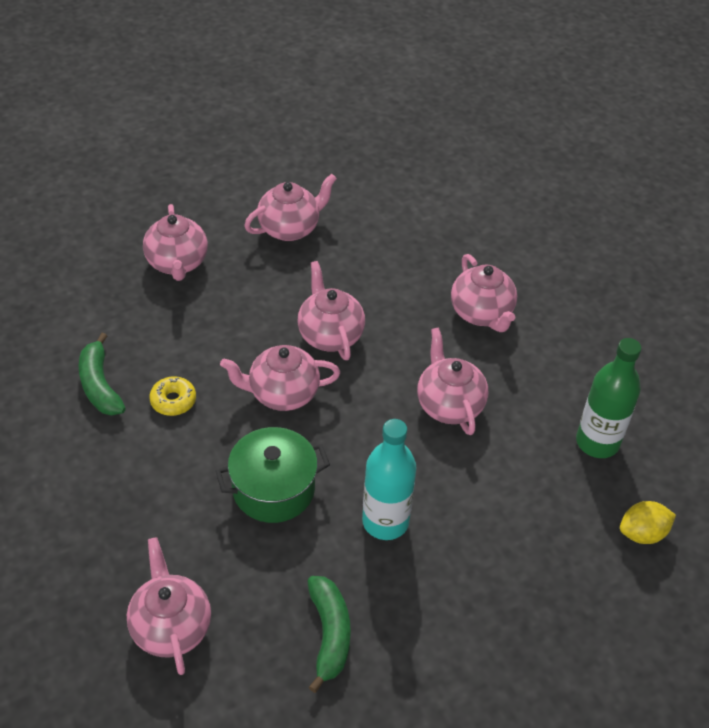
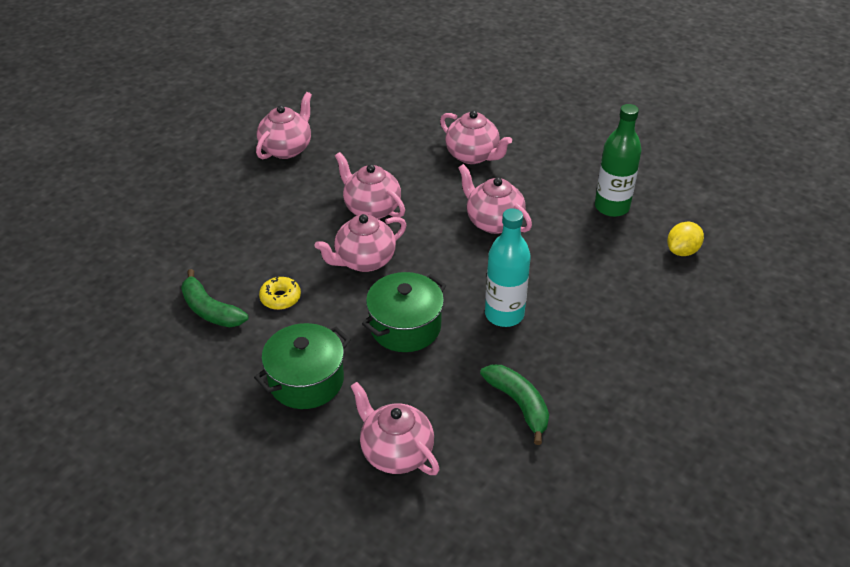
camera: 25 degrees left, 5 degrees down
pink teapot [143,204,208,281] -> none
none -> green pot [254,323,351,409]

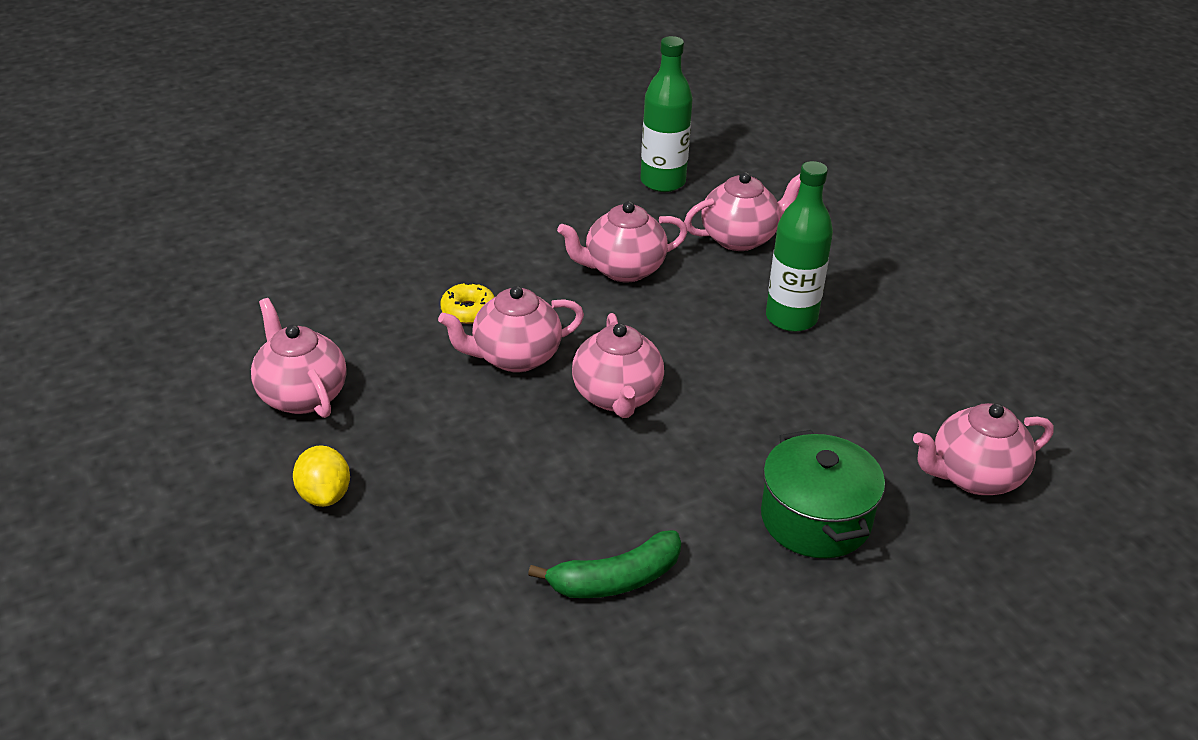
camera: 65 degrees left, 5 degrees down
yellow donut [259,277,301,310] -> yellow donut moved to [440,281,495,324]
green pot [362,272,446,352] -> none
pink teapot [440,111,512,164] -> pink teapot moved to [684,172,801,251]
green banana [480,364,549,445] -> none
turquoise bottle [485,208,531,327] -> green bottle [766,161,833,332]
yellow lemon [667,222,704,256] -> yellow lemon moved to [293,445,350,507]

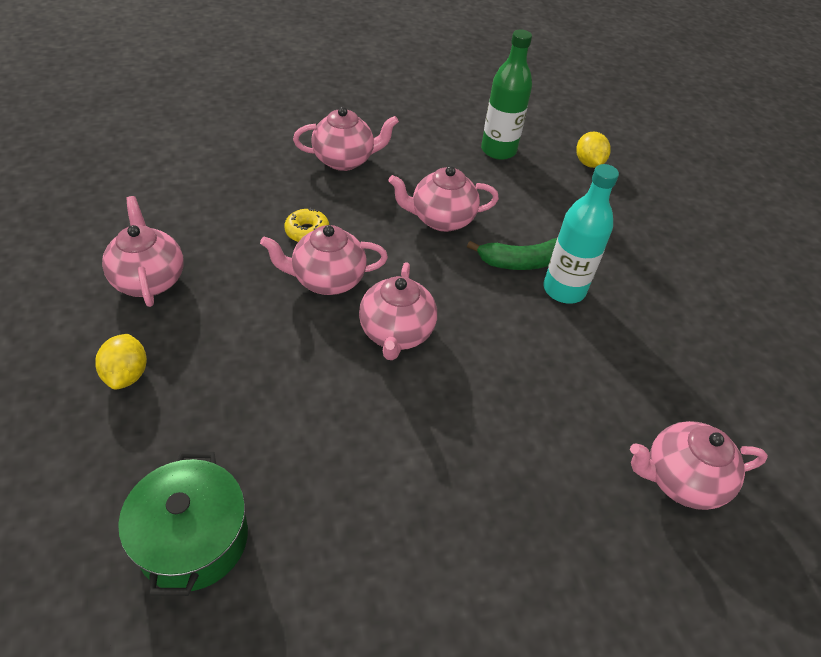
camera: 10 degrees right, 10 degrees up
green banana [528,530,681,598] -> green banana moved to [467,238,557,270]
pink teapot [684,172,801,251] -> pink teapot moved to [293,107,399,171]
green pot [761,430,885,558] -> green pot moved to [118,451,248,596]
green bottle [766,161,833,332] -> turquoise bottle [543,164,619,304]
none -> yellow lemon [576,132,611,168]

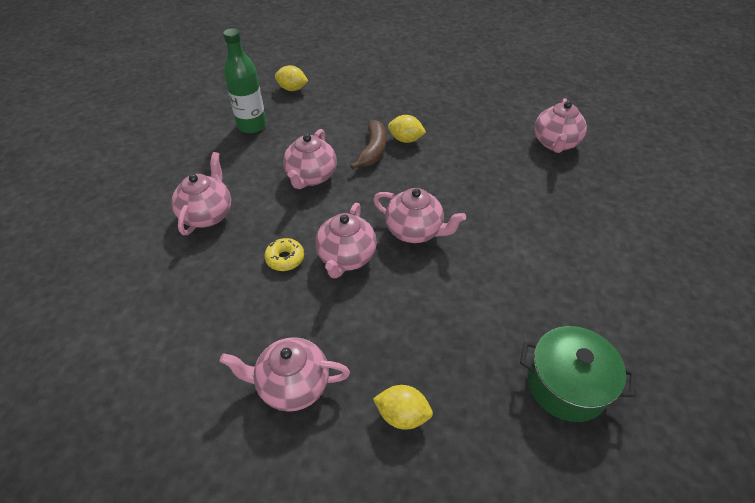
camera: 65 degrees left, 0 degrees up
green banana [467,238,557,270] -> brown banana [350,120,386,169]
turquoise bottle [543,164,619,304] -> yellow lemon [388,115,426,143]

